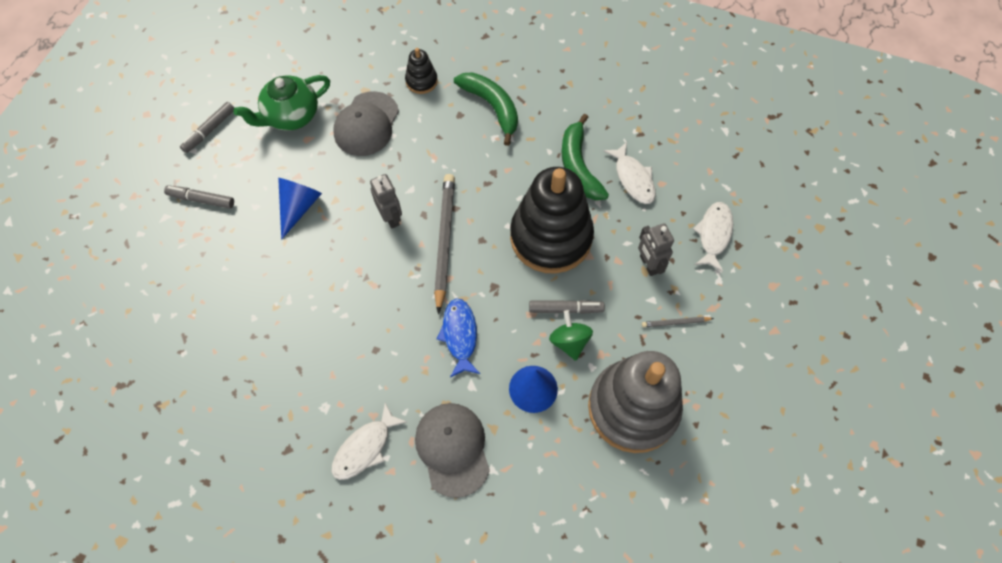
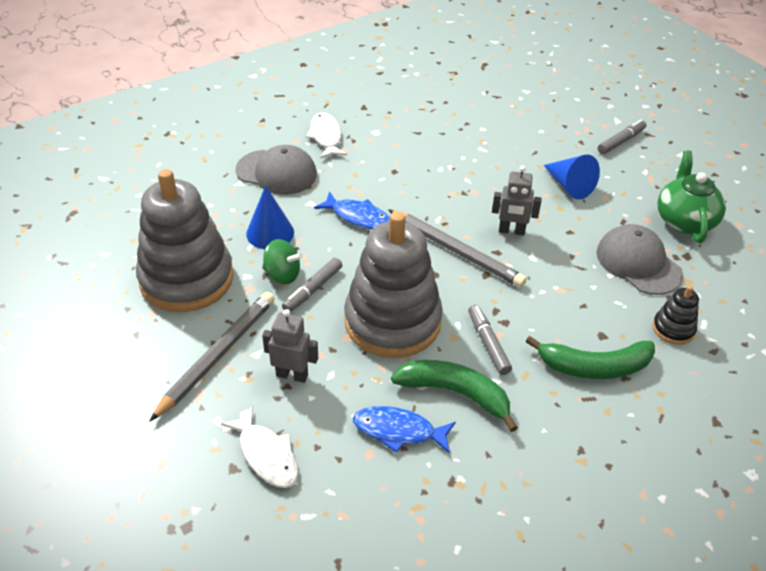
camera: 125 degrees right, 20 degrees down
grey marker [180,102,234,153] -> grey marker moved to [468,305,512,375]
black stacking toy [510,167,594,274] -> grey stacking toy [344,212,443,358]
white fish [604,142,656,204] -> blue fish [353,406,456,454]
grey pencil [642,316,714,327] -> grey pencil [150,292,275,421], size x2.21

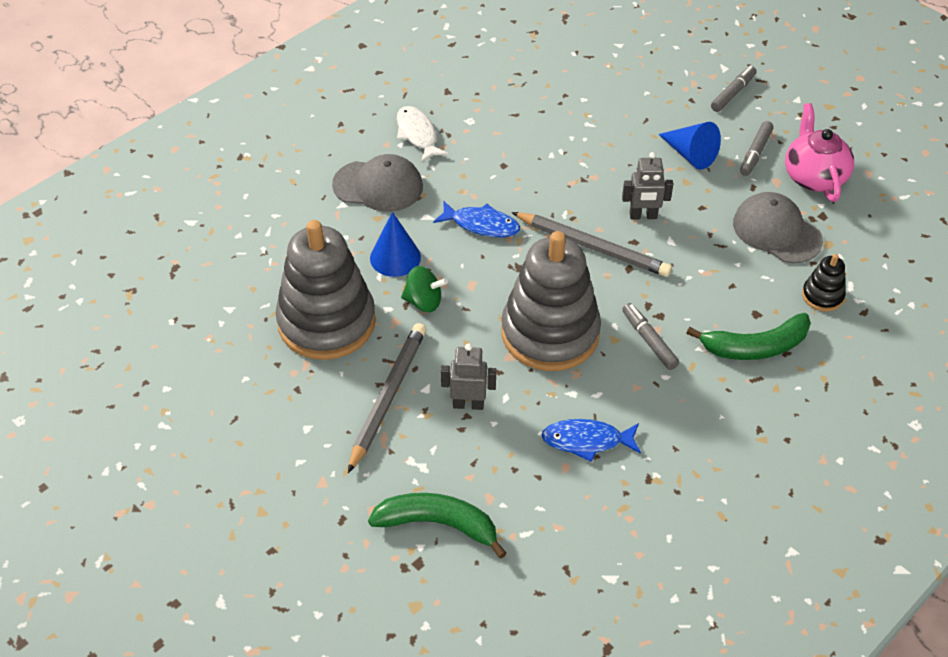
camera: 10 degrees left, 5 degrees up
white fish [221,406,299,488] -> none
grey marker [282,258,342,312] -> grey marker moved to [740,121,773,176]
green banana [391,360,518,432] -> green banana moved to [368,493,507,559]
green teapot [657,150,726,243] -> pink teapot [785,103,854,202]

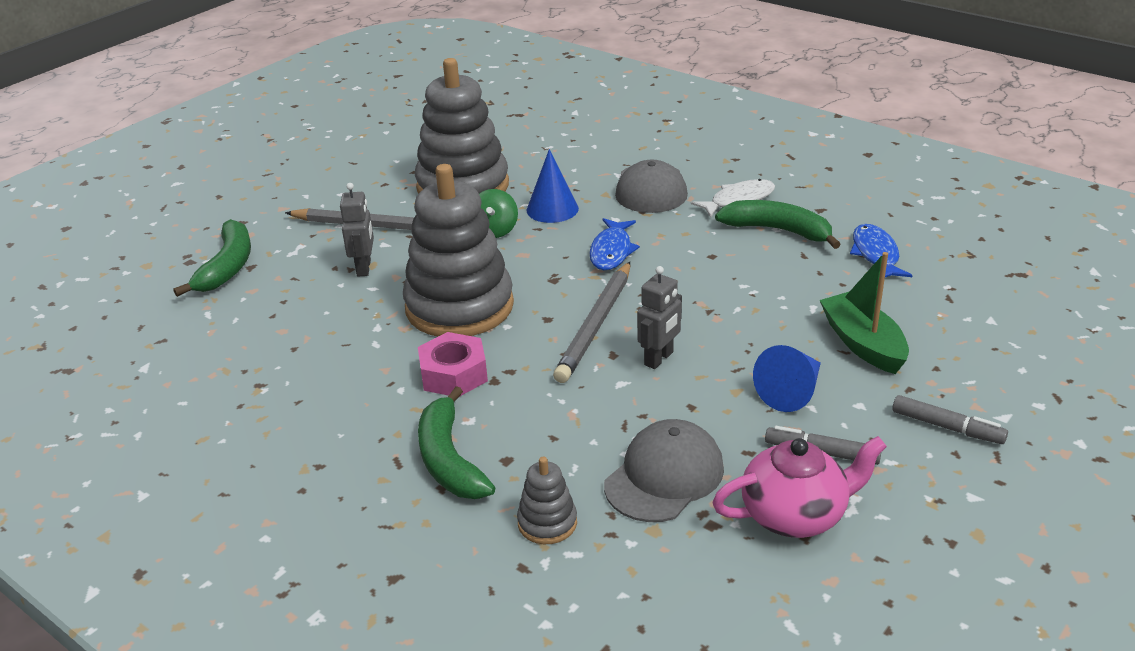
camera: 85 degrees right, 15 degrees down
blue fish [542,419,641,462] -> blue fish moved to [850,224,913,277]
grey robot [622,152,673,220] -> grey robot turned 135 degrees counterclockwise [637,266,682,369]
grey marker [622,303,679,370] -> pink nut [418,332,488,397]
black stacking toy [802,254,846,312] -> grey stacking toy [517,457,577,544]
none -> green banana [715,200,841,249]
none -> green boat [820,252,909,374]

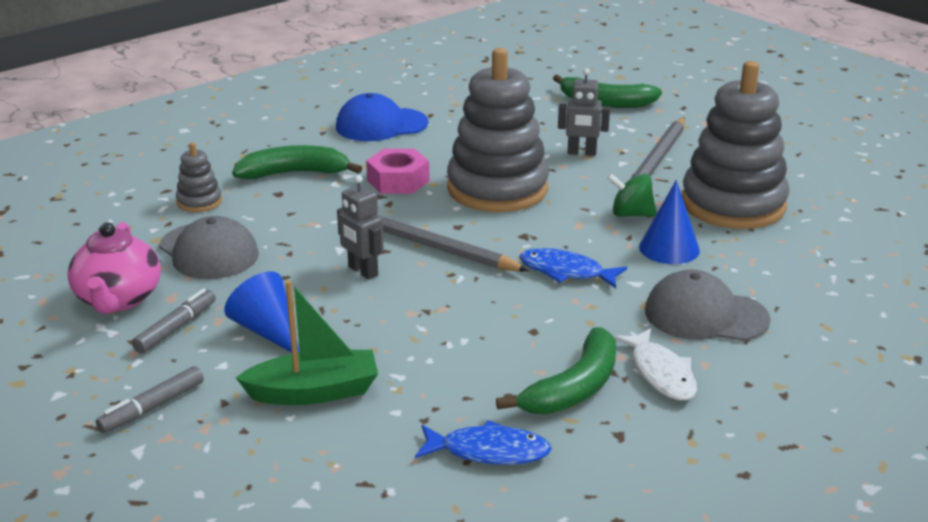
camera: 100 degrees right, 5 degrees down
none -> blue cap [336,93,429,141]

